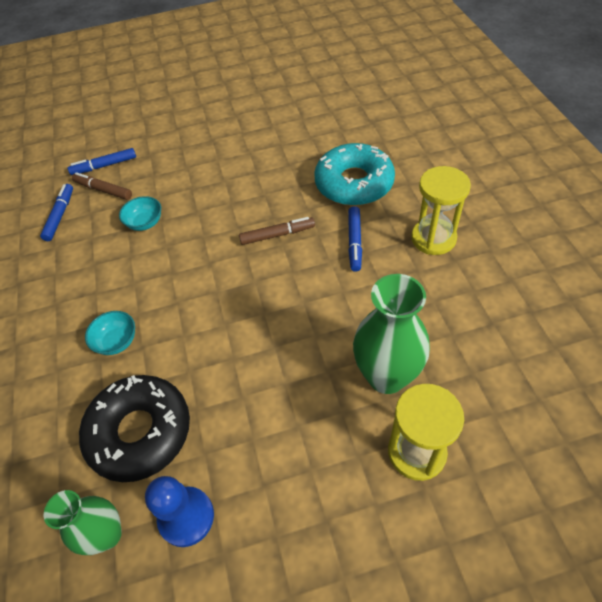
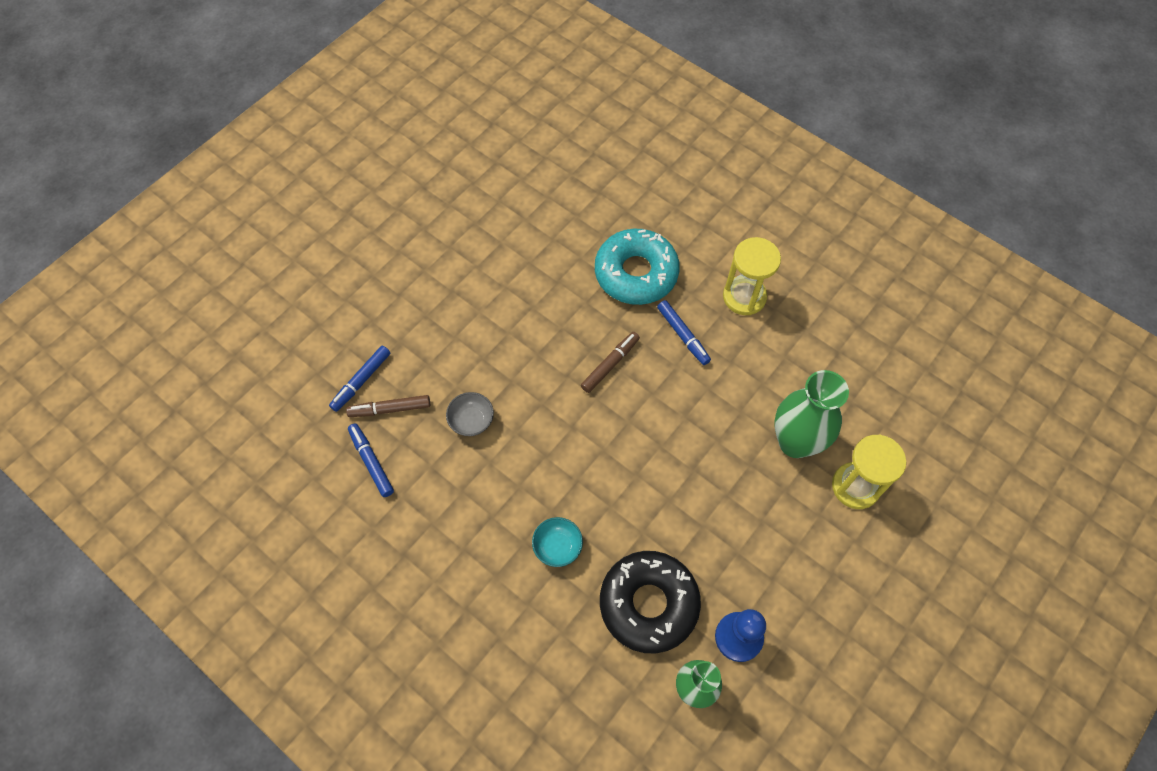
camera: 40 degrees left, 10 degrees up
turquoise bowl [119,196,161,231] -> grey bowl [446,392,494,436]

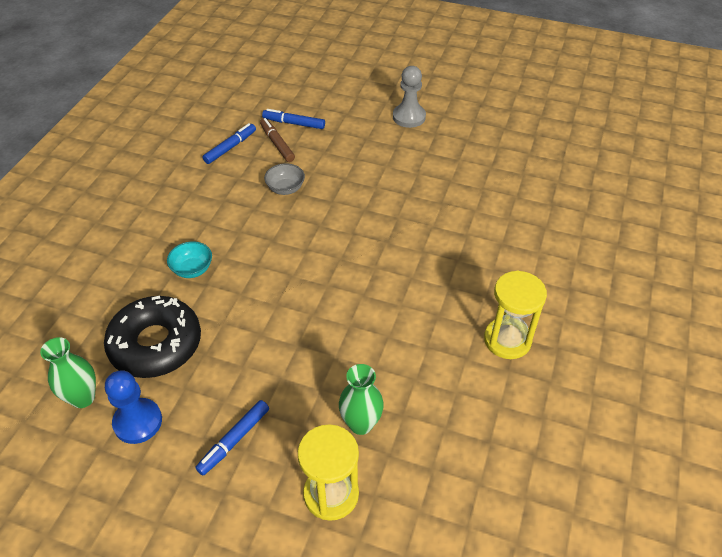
camera: 70 degrees right, 15 degrees down
brown marker [581,332,640,393] -> none
turquoise donut [595,229,680,305] -> none
blue marker [657,300,711,365] -> blue marker moved to [195,400,269,475]
green vase [775,370,849,458] -> green vase [339,364,384,435], size x0.64
none -> grey pawn [393,66,426,128]

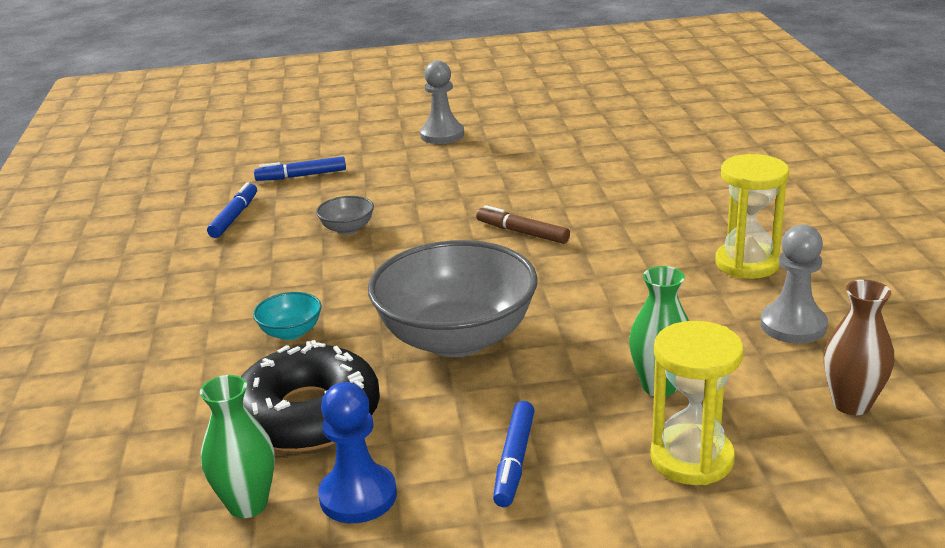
camera: 25 degrees left, 20 degrees down
brown marker [260,118,295,162] -> brown marker moved to [476,205,570,244]
none -> grey bowl [368,240,538,357]
none -> grey pawn [760,224,828,344]
none -> brown vase [824,280,894,415]

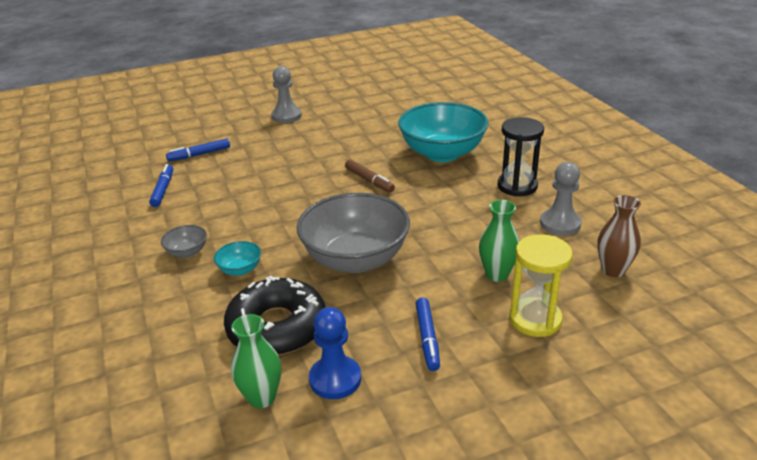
camera: 15 degrees left, 5 degrees up
grey bowl [316,196,374,235] -> grey bowl moved to [161,225,207,258]
brown marker [476,205,570,244] -> brown marker turned 150 degrees counterclockwise [345,159,395,193]
yellow hourglass [715,154,789,279] -> black hourglass [498,117,544,196]
none -> turquoise bowl [398,102,488,162]

